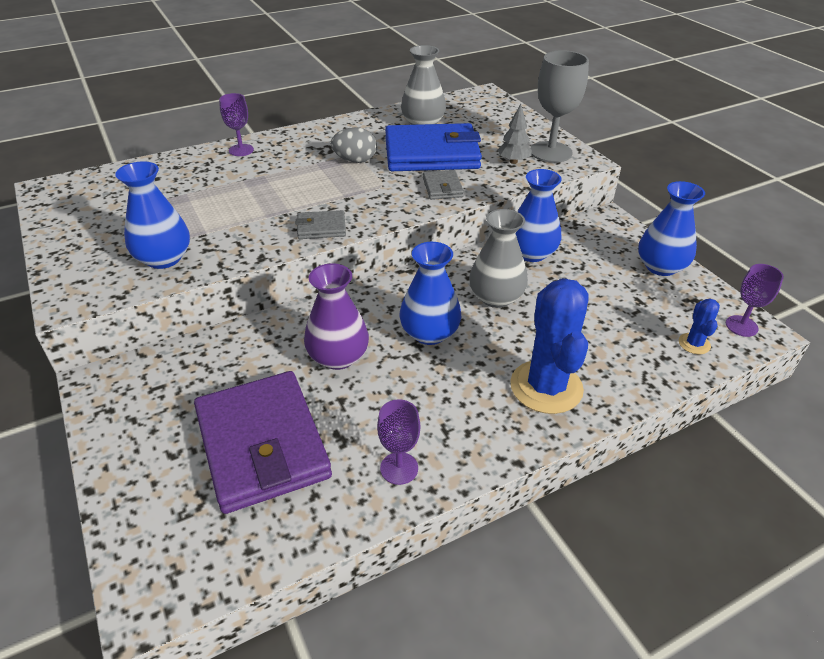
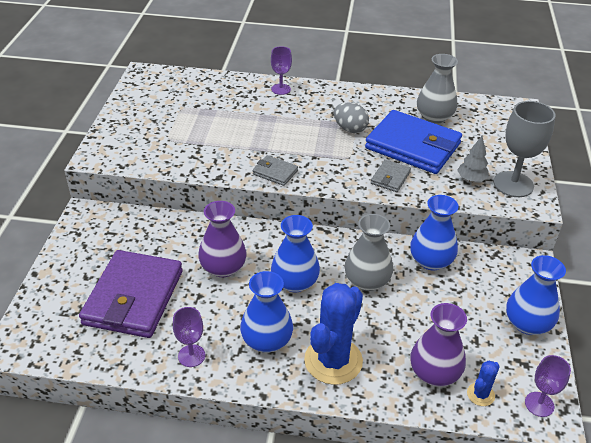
camera: 35 degrees right, 0 degrees up
blue vase [115,161,190,269] -> blue vase moved to [240,271,293,353]
none -> purple vase [410,303,467,386]

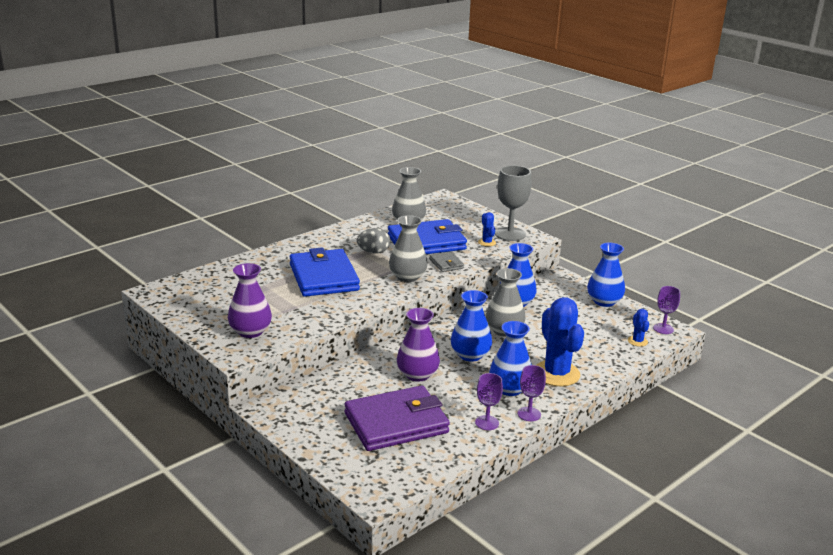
camera: 50 degrees left, 15 degrees down
purple wallet [79,250,183,338] -> purple wallet turned 75 degrees counterclockwise [345,385,450,451]
grey wallet [253,155,298,186] -> none
purple goblet [271,46,292,95] -> purple goblet moved to [518,365,546,421]
purple vase [410,303,467,386] -> purple vase moved to [228,263,272,338]
grey tree [457,136,489,182] -> blue cactus [478,212,496,247]
none -> blue wallet [290,248,360,297]
none -> grey vase [389,215,428,282]

